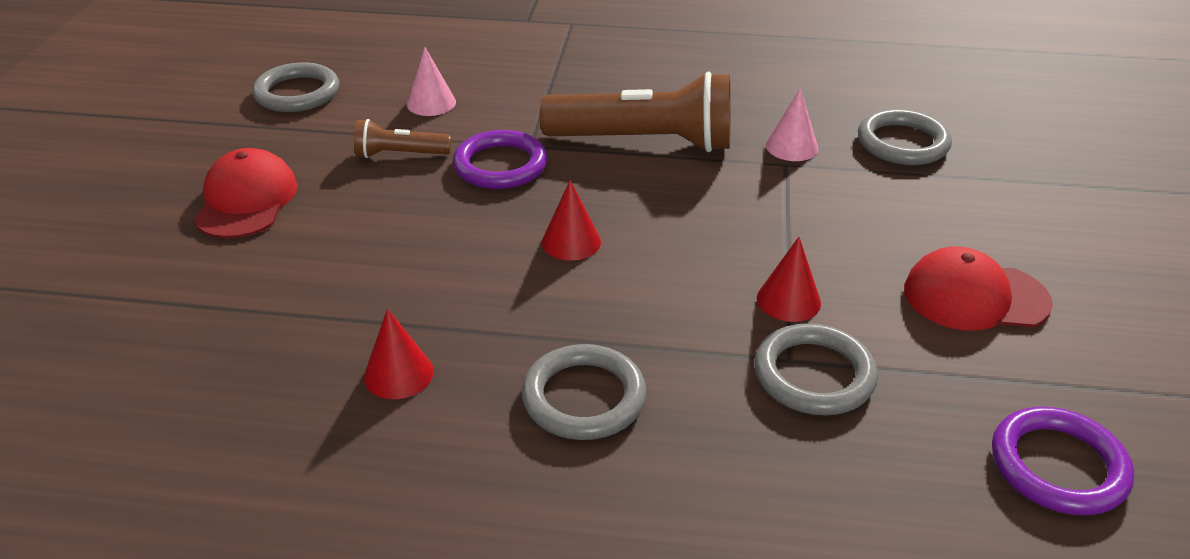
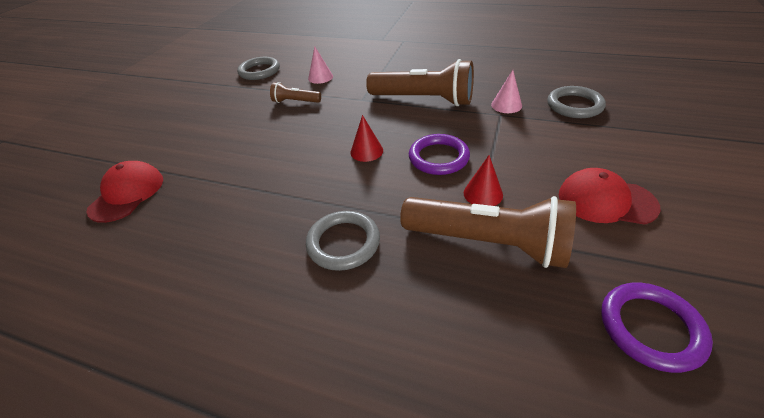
camera: 15 degrees right, 5 degrees up
red cap [194,148,298,239] -> red cap moved to [86,161,163,223]
red cone [364,309,434,399] -> none
purple ring [453,130,547,189] -> purple ring moved to [409,134,470,175]
grey ring [754,323,878,415] -> brown flashlight [400,196,576,268]

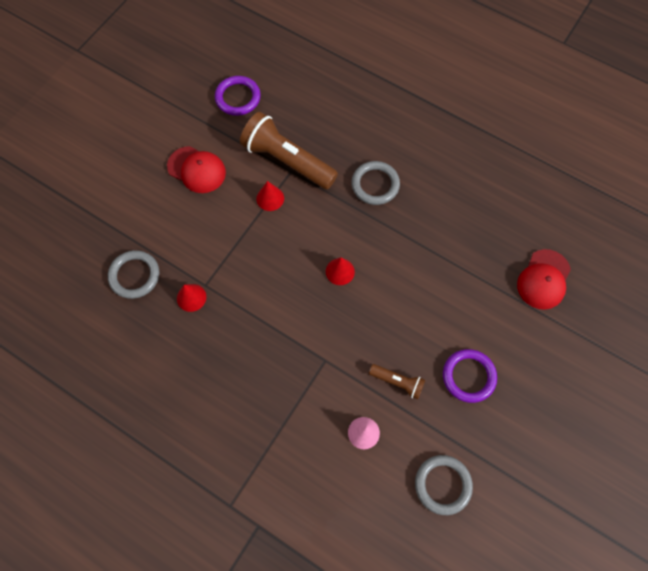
camera: 170 degrees left, 25 degrees up
brown flashlight [366,59,474,106] -> none
purple ring [409,134,470,175] -> purple ring moved to [443,349,497,403]
pink cone [491,70,522,113] -> red cone [177,284,206,312]

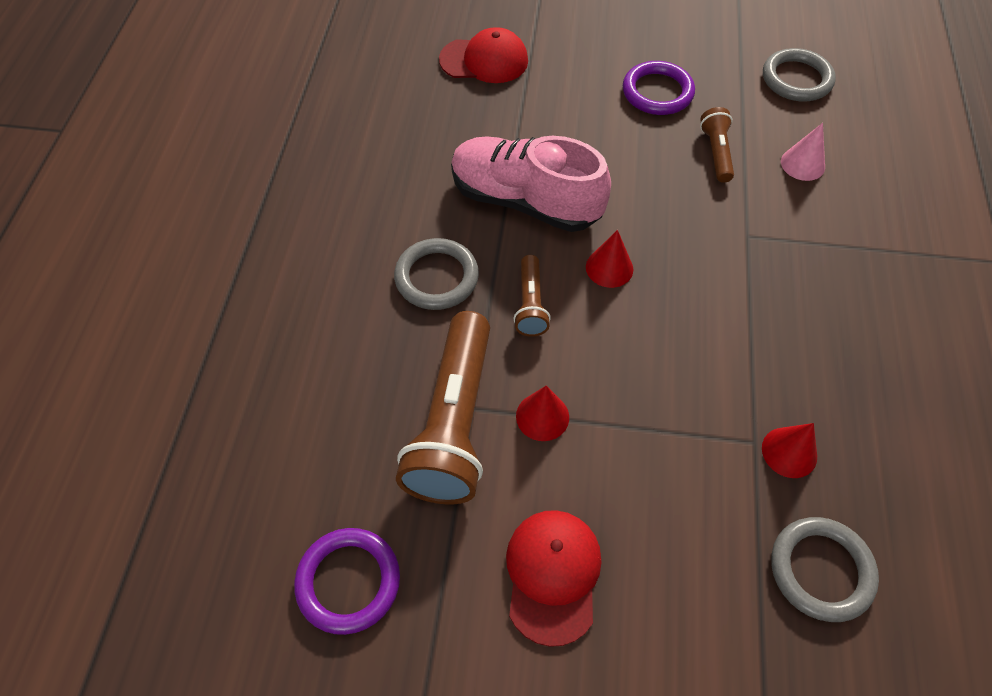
camera: 115 degrees left, 10 degrees down
none -> pink shoe [451,136,611,232]
none -> brown flashlight [513,255,551,337]

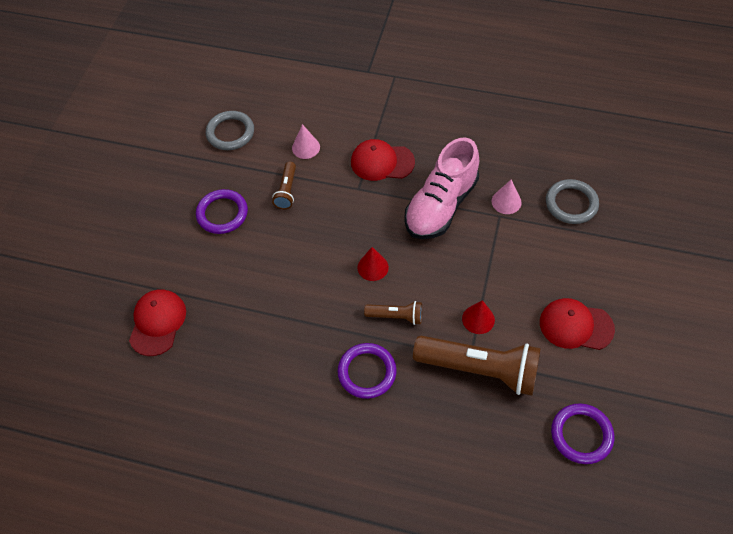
camera: 80 degrees left, 0 degrees up
grey ring [394,238,479,310] -> purple ring [337,343,397,399]
pink shoe [451,136,611,232] -> pink shoe moved to [404,137,479,239]
brown flashlight [700,107,734,183] -> brown flashlight turned 90 degrees counterclockwise [272,162,296,209]
red cone [762,423,817,478] -> pink cone [491,179,522,214]
none -> red cap [351,139,415,181]

